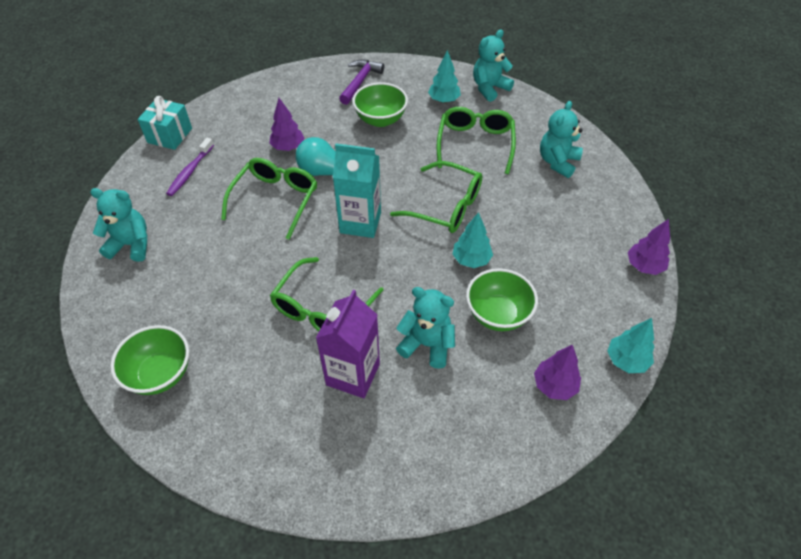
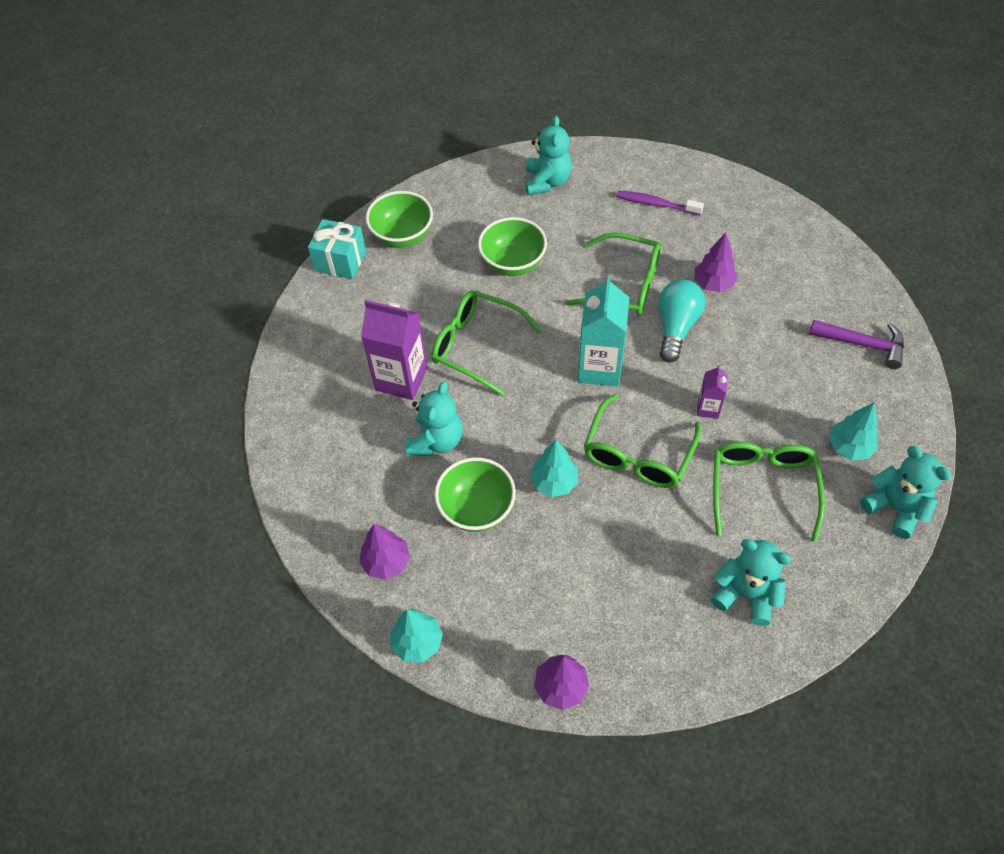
camera: 90 degrees right, 5 degrees up
turquoise gift [138,96,192,150] -> turquoise gift moved to [308,219,366,279]
green bowl [352,82,408,127] -> green bowl moved to [478,217,547,276]
green glasses [437,107,516,174] -> green glasses turned 90 degrees counterclockwise [713,442,825,542]
none -> purple carton [697,365,728,419]

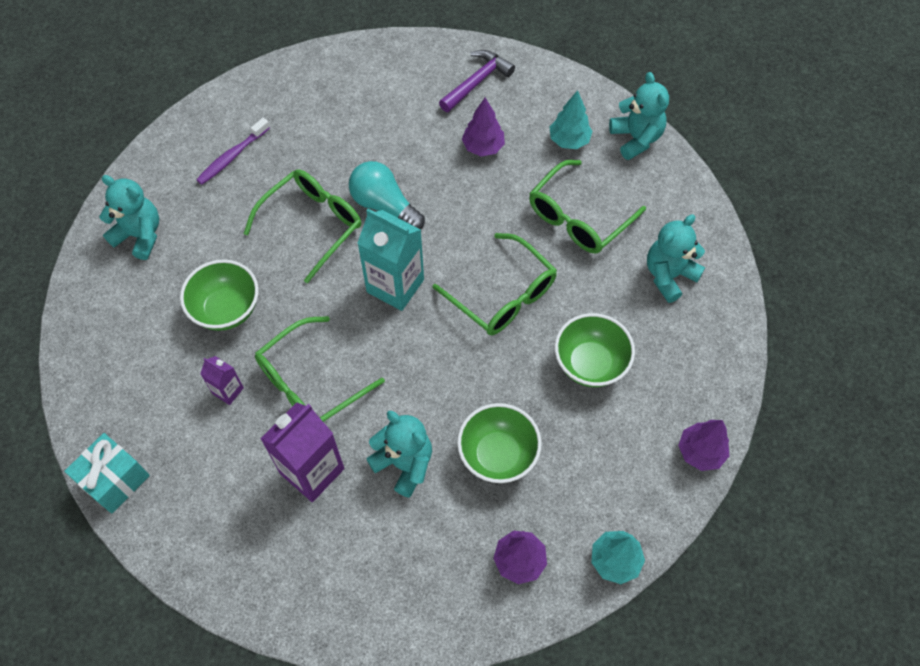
camera: 70 degrees left, 5 degrees up
green bowl [366,191,433,248] -> green bowl moved to [555,313,635,387]
turquoise tree [530,440,579,497] -> none
purple tree [695,233,738,292] -> purple tree moved to [462,98,505,156]
purple carton [697,365,728,419] -> purple carton moved to [200,356,244,405]
green glasses [713,442,825,542] -> green glasses turned 75 degrees counterclockwise [529,160,646,254]
turquoise teddy bear [860,446,951,539] -> turquoise teddy bear turned 90 degrees clockwise [609,72,669,160]

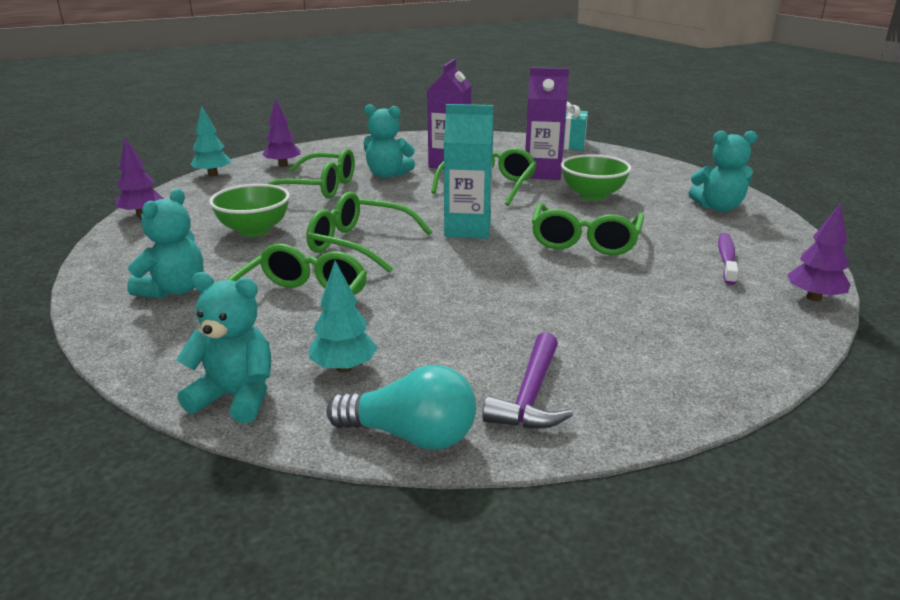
camera: 155 degrees right, 35 degrees down
purple carton [200,356,244,405] -> purple carton [525,67,569,180], size x1.98
turquoise light bulb [349,161,425,229] -> turquoise light bulb moved to [326,365,476,450]
green bowl [457,403,542,483] -> green glasses [268,148,355,199]
purple tree [462,98,505,156] -> purple tree moved to [787,203,851,301]
turquoise teddy bear [609,72,669,160] -> turquoise teddy bear turned 150 degrees clockwise [176,272,271,423]

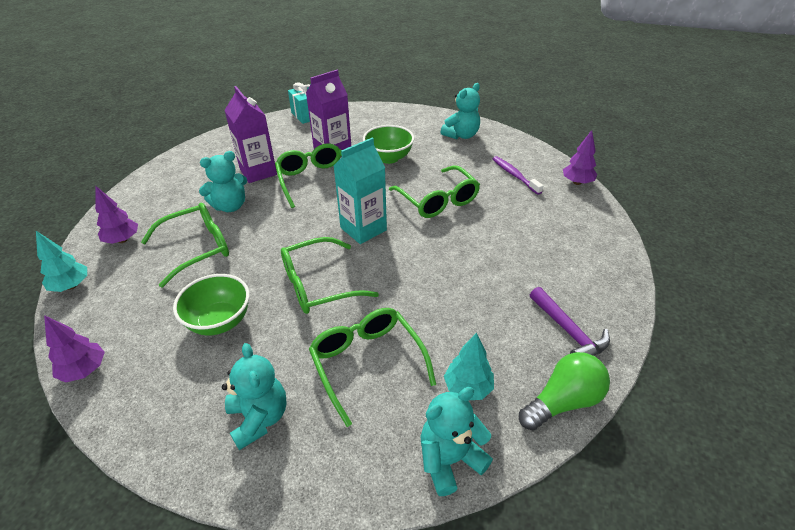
camera: 45 degrees left, 15 degrees up
turquoise light bulb [326,365,476,450] -> green light bulb [519,352,610,431]

